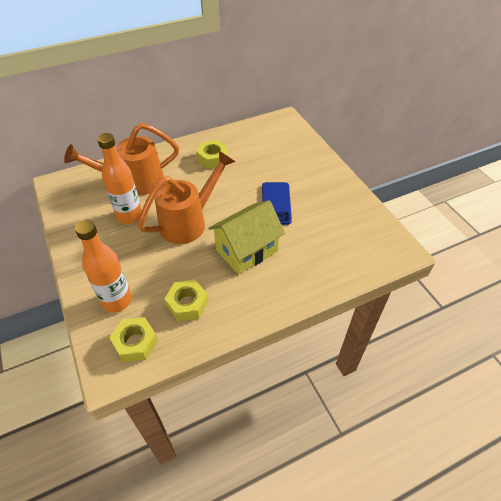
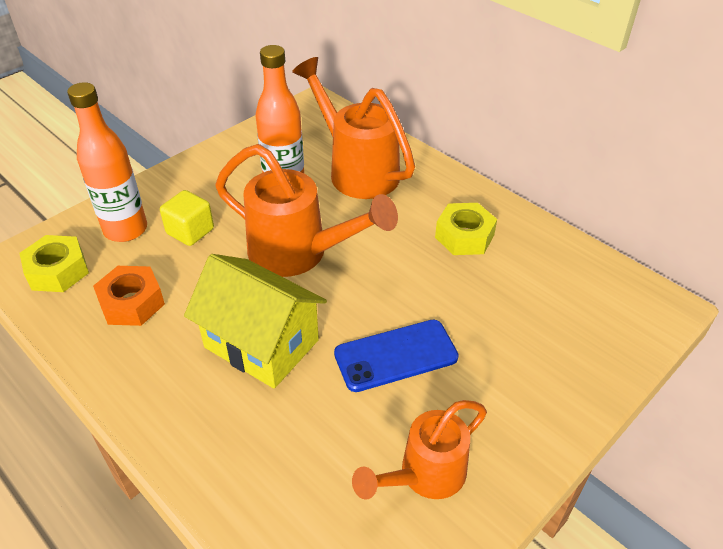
camera: 70 degrees right, 5 degrees down
yellow nut [164,280,208,321] -> orange nut [93,266,165,326]
none -> yellow cube [160,190,214,246]
none -> orange watering can [352,400,487,500]

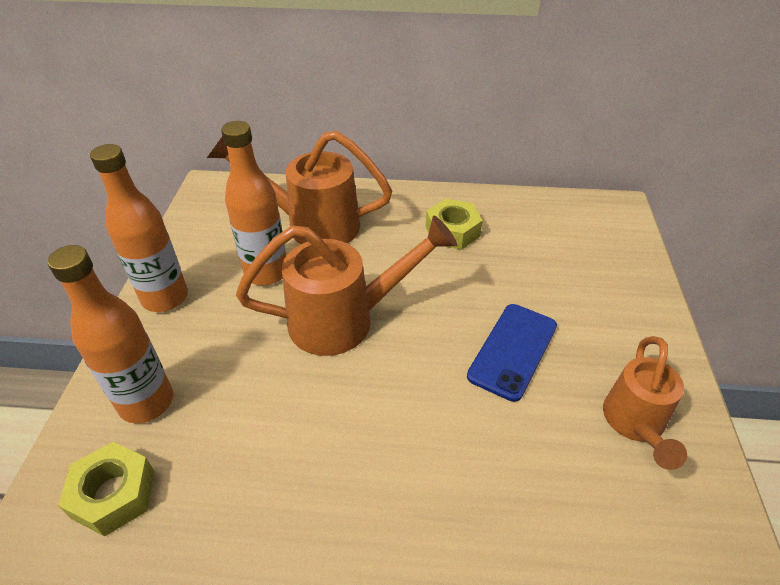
camera: 40 degrees left, 0 degrees up
orange nut [93,266,165,326] -> none
yellow cube [160,190,214,246] -> none
yellow house [184,254,327,389] -> none
none -> orange bottle [90,144,188,312]

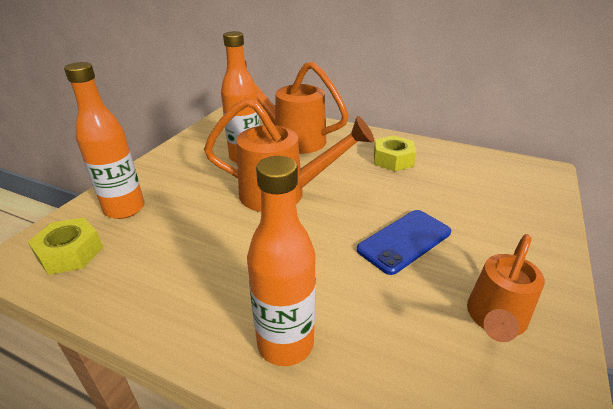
camera: 20 degrees right, 10 degrees down
orange bottle [90,144,188,312] -> orange bottle moved to [247,156,316,366]

